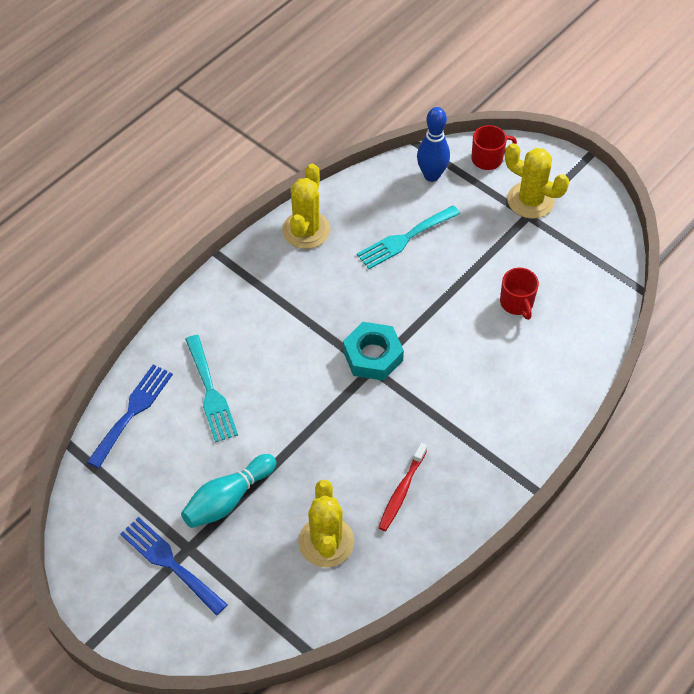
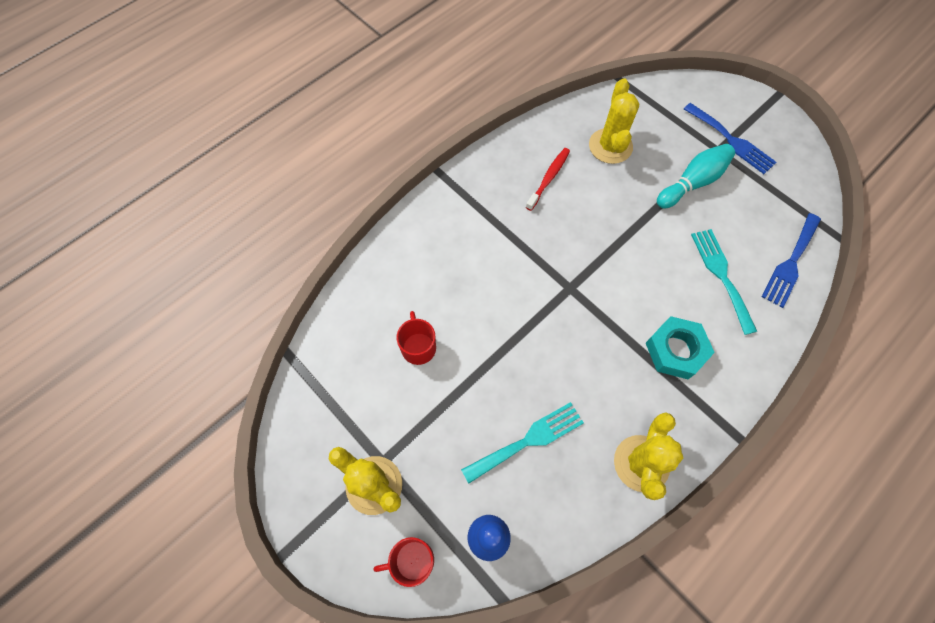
camera: 175 degrees left, 10 degrees up
turquoise nut [343,322,404,381] -> turquoise nut moved to [646,316,715,379]

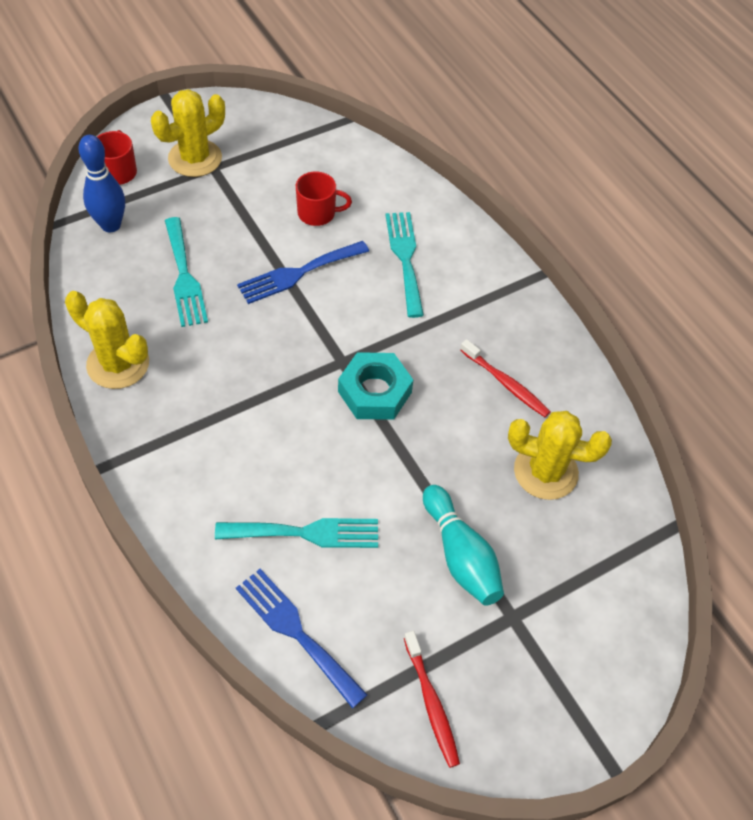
camera: 100 degrees right, 10 degrees down
turquoise nut [646,316,715,379] -> turquoise nut moved to [338,352,413,420]
blue fork [684,103,776,174] -> blue fork moved to [237,241,369,304]
none -> turquoise fork [386,212,424,318]
none -> red toothbrush [404,631,460,768]

